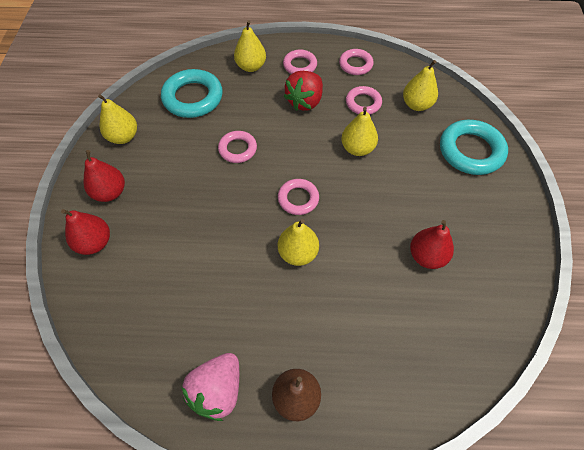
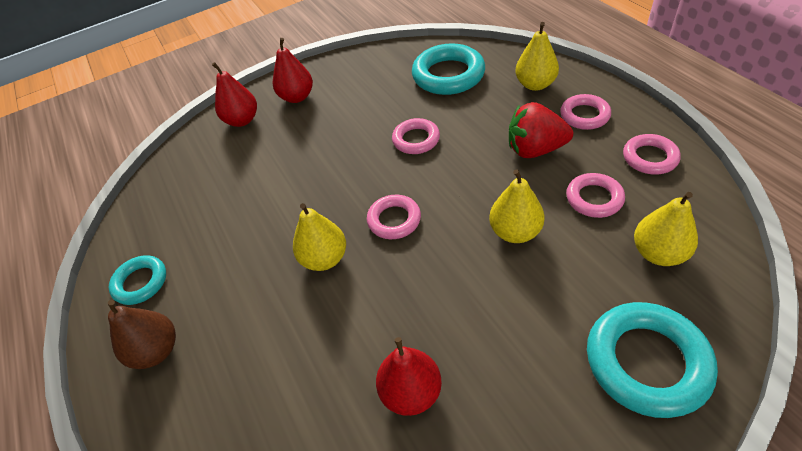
camera: 65 degrees right, 10 degrees down
yellow pear [98,94,137,144] -> none
pink strawberry [181,353,239,421] -> turquoise ring [109,255,166,305]

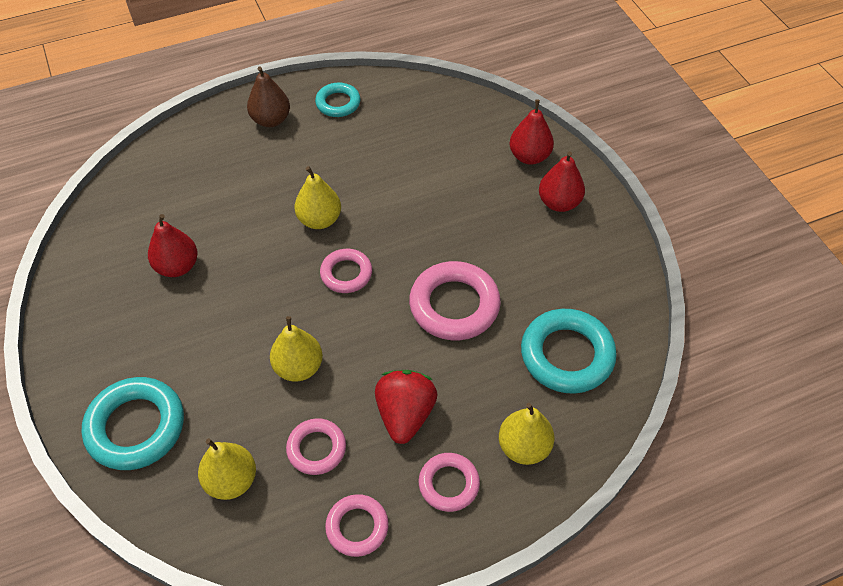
camera: 90 degrees right, 5 degrees up
pink ring [392,118,440,154] -> pink ring [409,261,501,340], size x1.69

